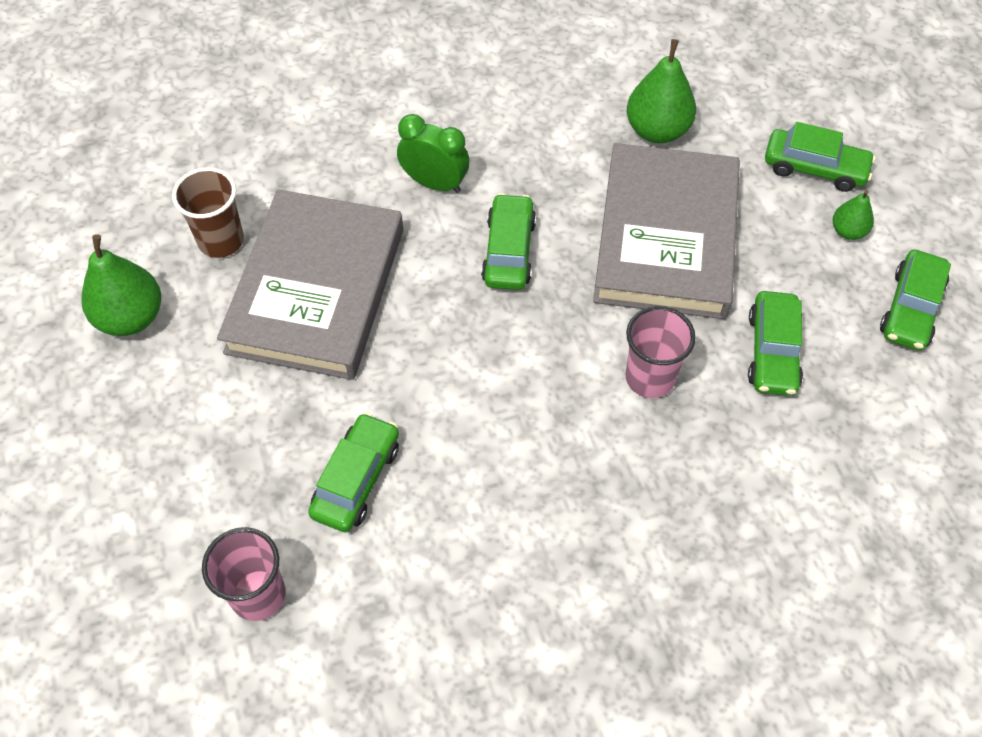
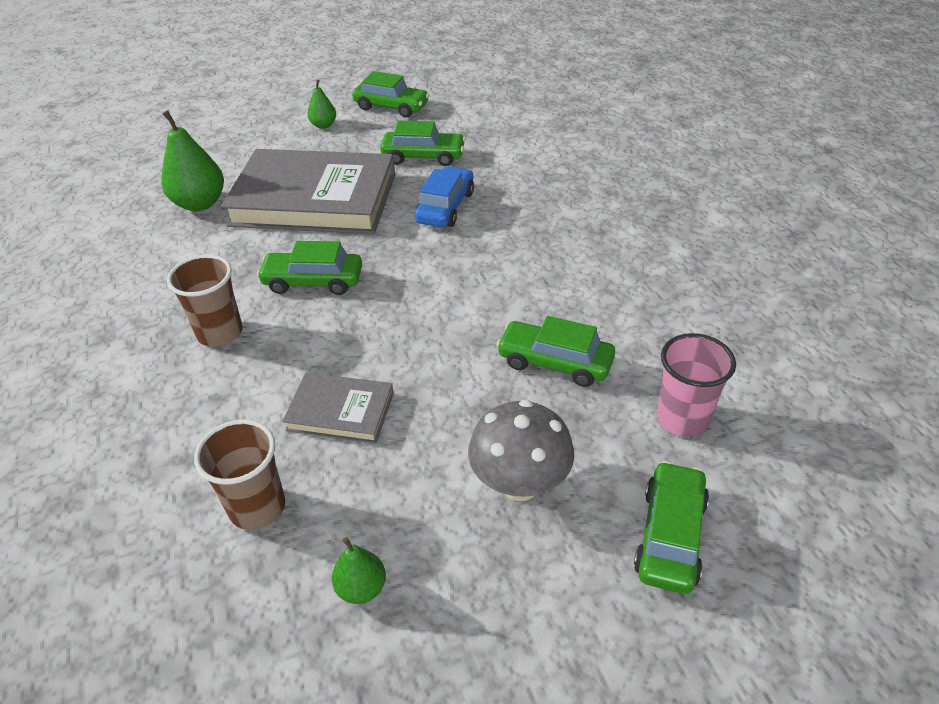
camera: 90 degrees left, 15 degrees down
green pear [81,234,161,336] -> green pear [332,537,386,604], size x0.55
grey book [217,189,403,380] -> grey book [282,373,394,444], size x0.47
green clock [397,114,470,193] -> brown cup [167,254,243,347]
pink cup [626,306,696,398] -> blue car [415,166,474,227]
green car [765,122,876,192] -> green car moved to [634,461,709,594]
none -> grey mushroom [468,400,574,501]

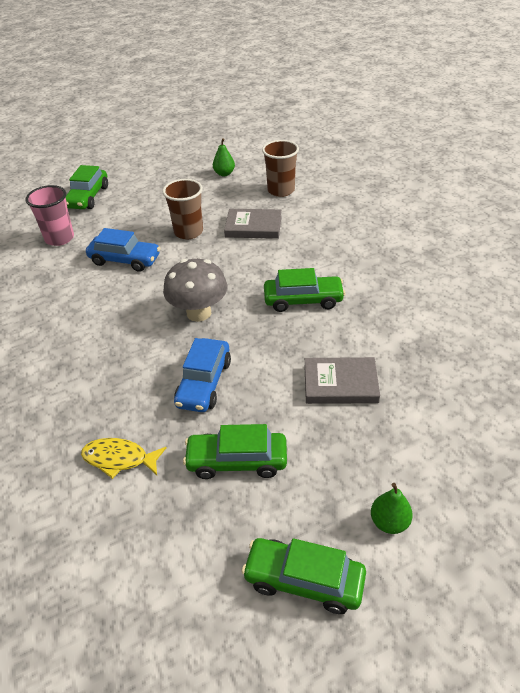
camera: 175 degrees right, 0 degrees up
green pear [161,110,224,211] -> none
brown cup [167,254,243,347] -> brown cup moved to [162,179,203,240]
grey book [221,149,395,234] -> grey book [304,357,380,404], size x0.47
grey mushroom [468,400,574,501] -> grey mushroom moved to [163,259,227,322]
green car [496,316,615,387] -> blue car [86,228,160,272]
none -> yellow fish [81,438,166,479]

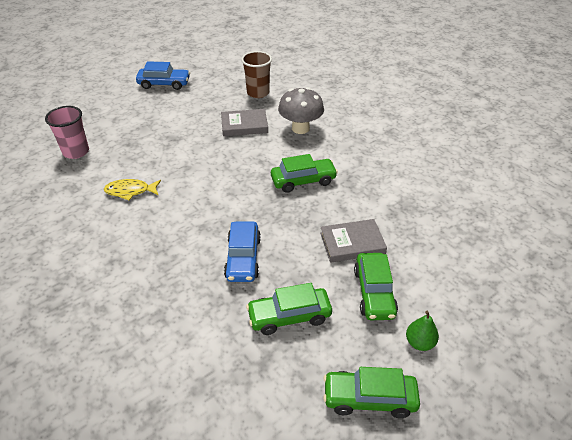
camera: 15 degrees left, 0 degrees up
green car [66,165,108,209] -> green car moved to [354,253,398,320]
yellow fish [81,438,166,479] -> yellow fish moved to [104,179,161,201]
blue car [86,228,160,272] -> blue car moved to [136,61,190,90]
brown cup [162,179,203,240] -> none
grey mushroom [163,259,227,322] -> grey mushroom moved to [278,87,324,134]
green pear [213,138,235,176] -> none

